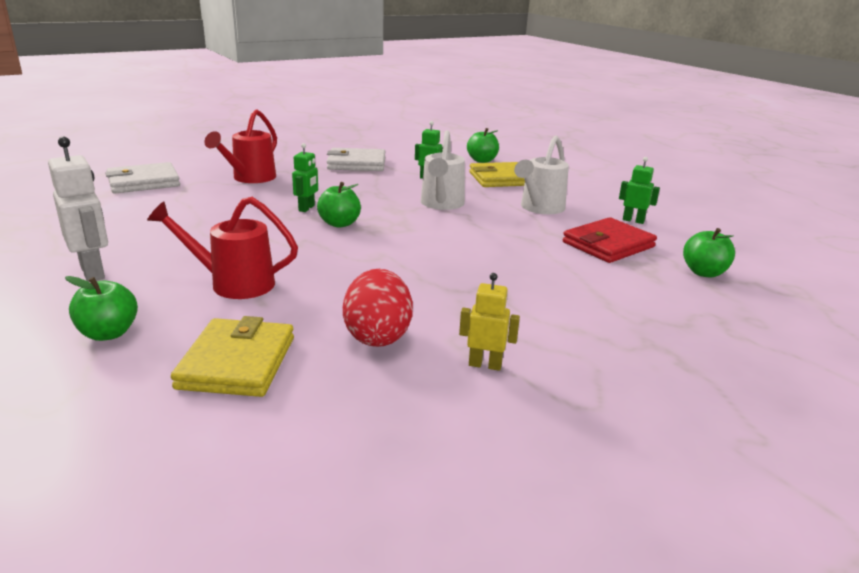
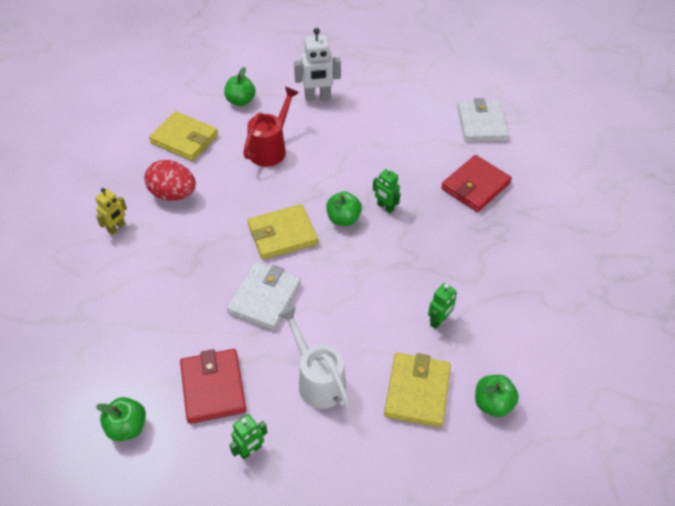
camera: 115 degrees right, 25 degrees up
red watering can [204,109,277,183] -> red wallet [441,155,512,212]
white wallet [327,148,385,171] -> white wallet moved to [227,262,301,331]
white watering can [421,130,465,210] -> none
none -> yellow wallet [248,204,318,260]

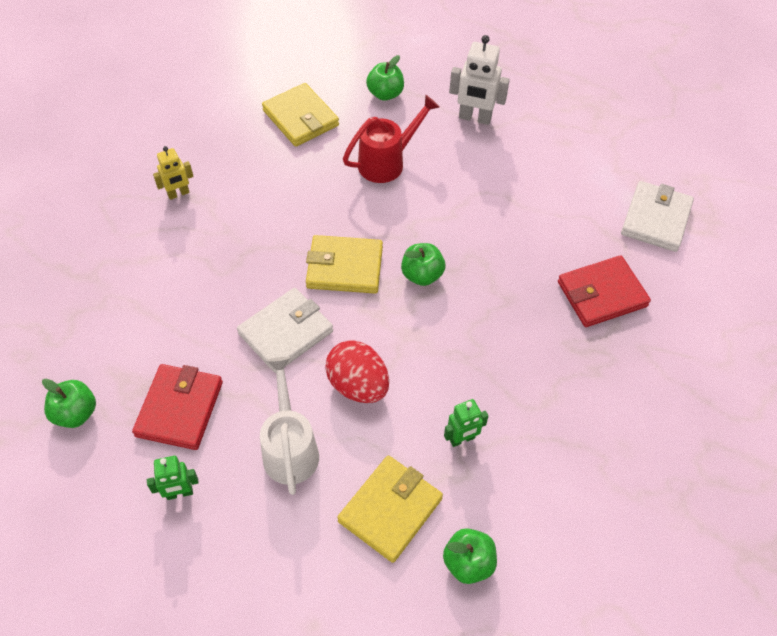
camera: 25 degrees right, 5 degrees up
red egg [144,160,196,201] -> red egg moved to [325,340,389,403]
green robot [373,167,400,213] -> none

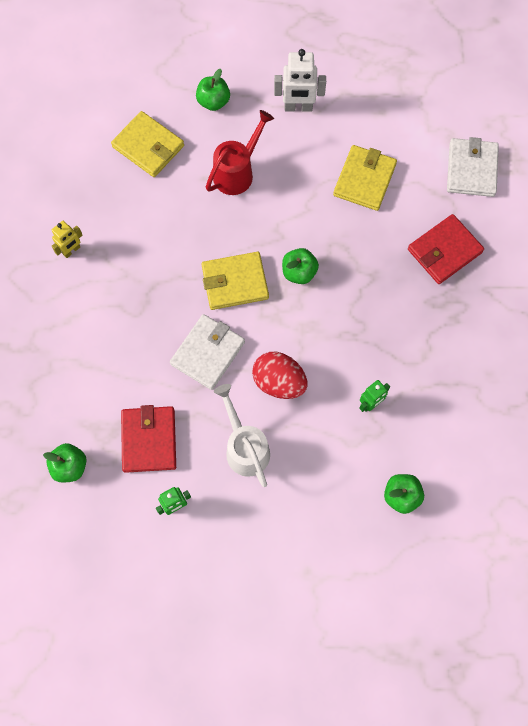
camera: 15 degrees left, 15 degrees up
yellow wallet [337,455,443,563] -> yellow wallet moved to [333,145,397,211]

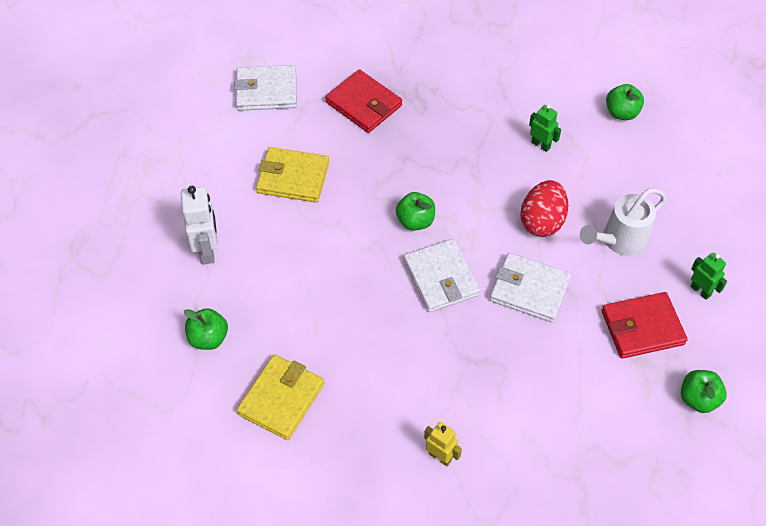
camera: 100 degrees left, 15 degrees down
yellow wallet [201,252,269,310] -> white wallet [404,239,480,312]
red watering can [206,110,274,195] -> none

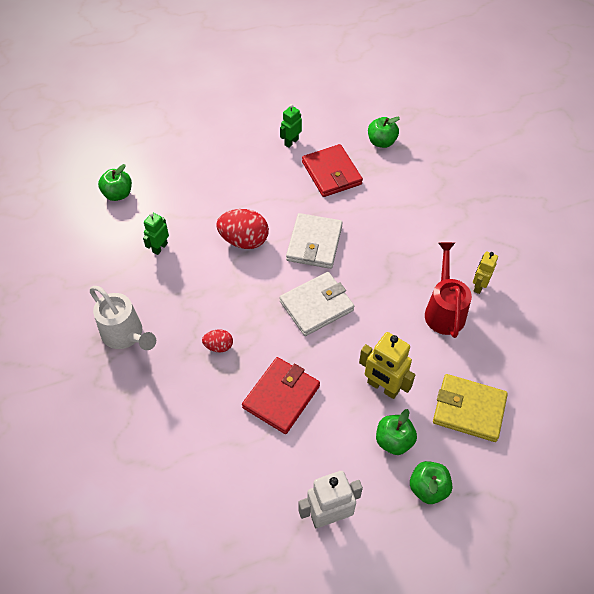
camera: 100 degrees left, 0 degrees up
white wallet [234,65,297,111] -> none
yellow wallet [256,147,329,203] -> none
red wallet [325,69,402,133] -> red wallet moved to [242,357,320,434]
green apple [396,192,435,231] -> green apple moved to [376,409,417,455]
white watering can [580,188,667,256] -> white watering can moved to [90,286,156,350]
none -> red egg [202,329,233,352]
none -> yellow robot [359,332,415,399]
none -> red watering can [425,242,472,338]

